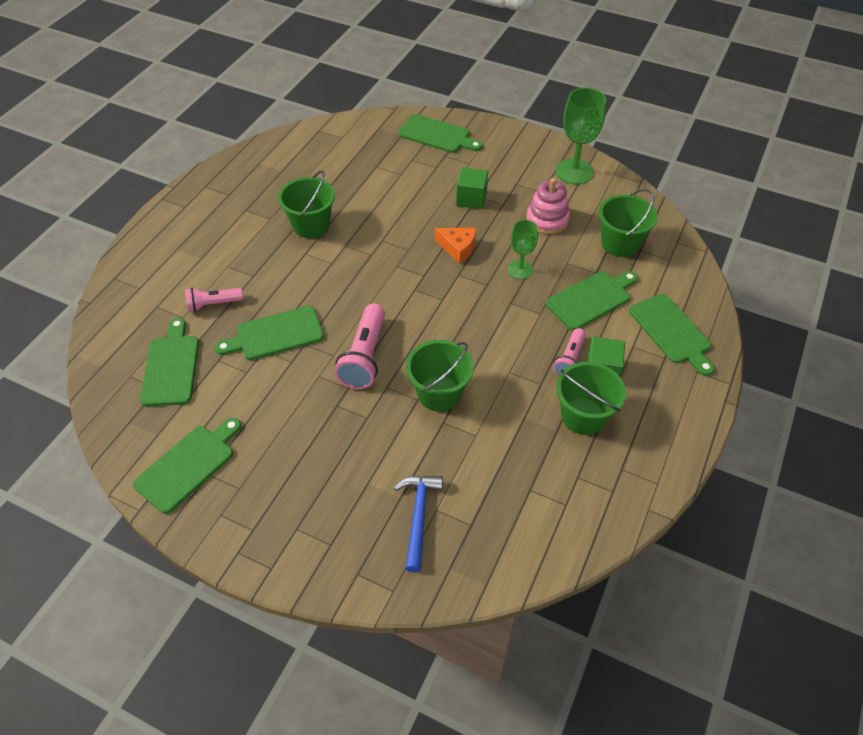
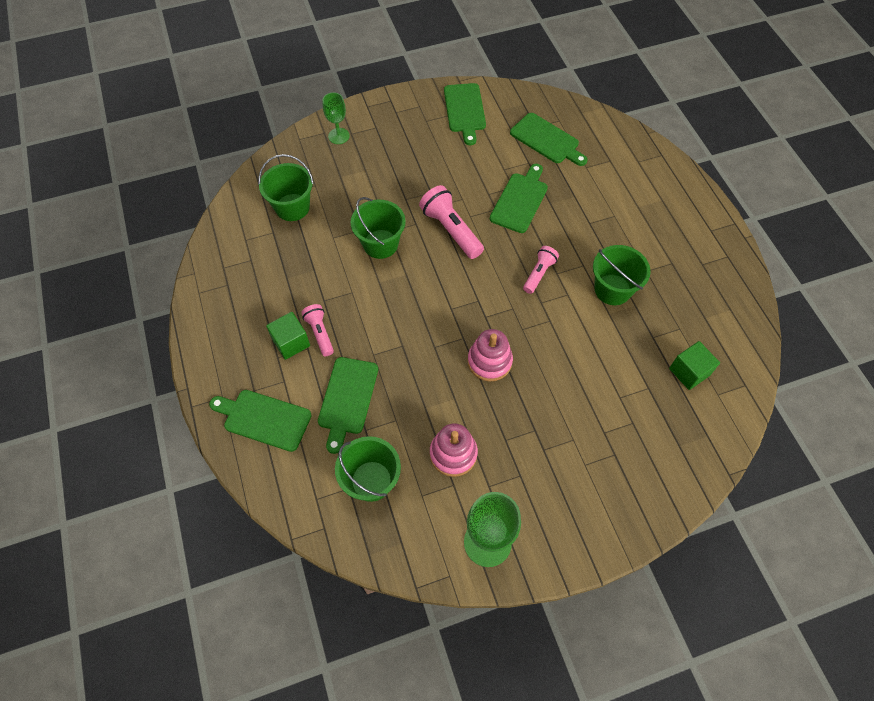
camera: 135 degrees right, 10 degrees up
pink flashlight [185,288,243,312] -> pink flashlight moved to [523,246,559,294]
blue hammer [394,476,443,572] -> none
green cutting board [398,114,482,153] -> none
orange cheese [435,228,476,264] -> pink stacking toy [468,329,513,381]
green cube [456,167,488,209] -> green cube moved to [669,341,720,390]
green goblet [508,220,538,279] -> green goblet moved to [323,92,350,144]
green bucket [556,362,626,435] -> green bucket moved to [258,154,314,221]

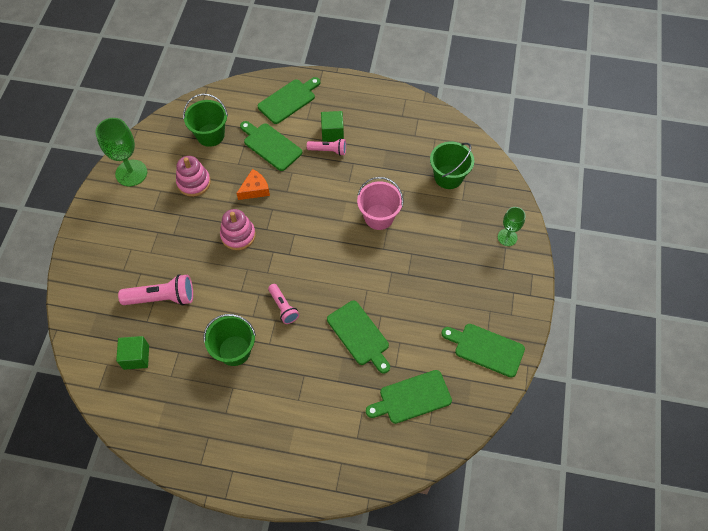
camera: 120 degrees right, 0 degrees up
green bucket [351,197,406,259] -> pink bucket [357,177,404,230]
pink flashlight [419,185,484,259] -> pink flashlight moved to [118,274,193,305]
none -> orange cheese [236,169,270,200]

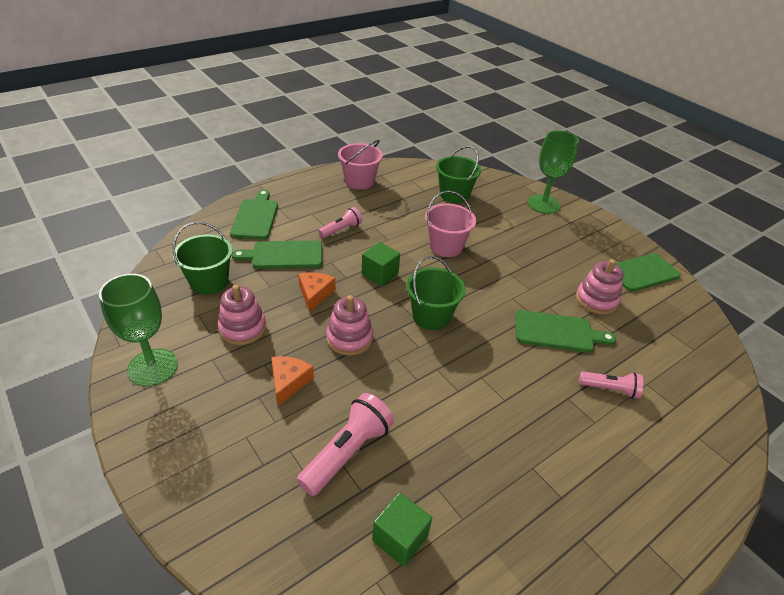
camera: 50 degrees left, 20 degrees down
green bucket [203,314,256,366] -> green bucket moved to [406,256,466,330]
pink flashlight [268,284,299,324] -> pink flashlight moved to [579,371,643,398]
green cube [321,111,344,142] -> green cube moved to [362,242,400,286]
green cutting board [366,370,452,424] -> none
green goblet [498,207,526,246] -> green goblet [527,130,579,214], size x1.66
none -> orange cheese [271,356,314,407]
none -> pink bucket [338,140,383,190]
none -> pink stacking toy [576,259,623,315]

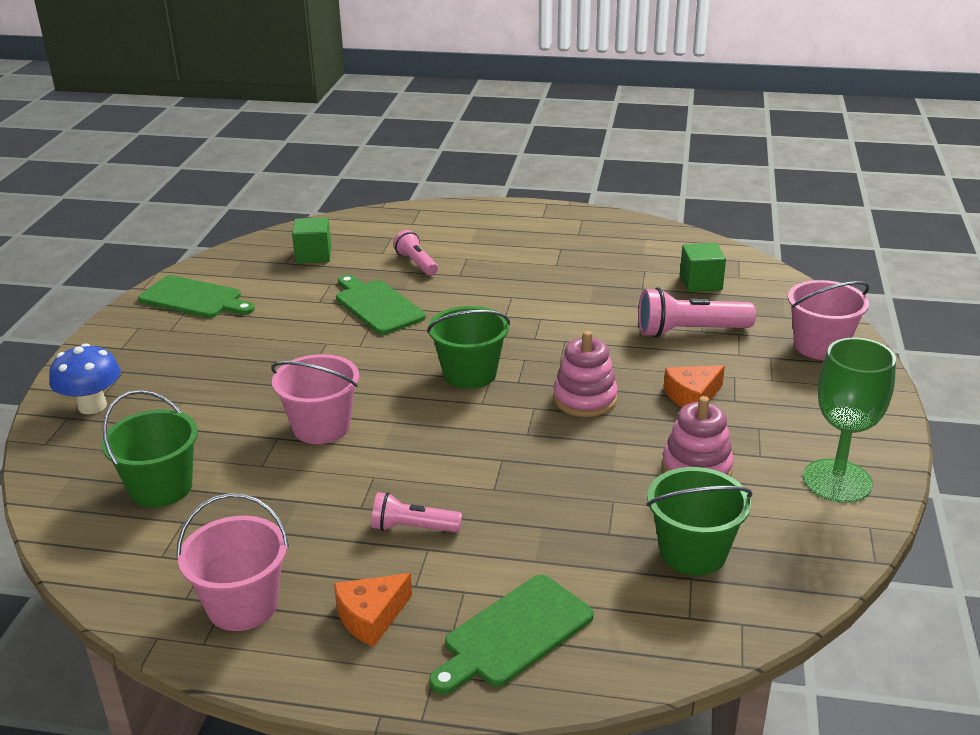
camera: 130 degrees left, 10 degrees down
green cutting board [232,240,322,269] -> none
orange cheese [298,272,336,312] -> orange cheese moved to [334,573,412,647]
green cube [362,242,400,286] -> green cube moved to [292,217,331,264]
green goblet [527,130,579,214] -> blue mushroom [49,343,120,414]
pink stacking toy [576,259,623,315] -> none
none -> pink bucket [788,280,870,360]

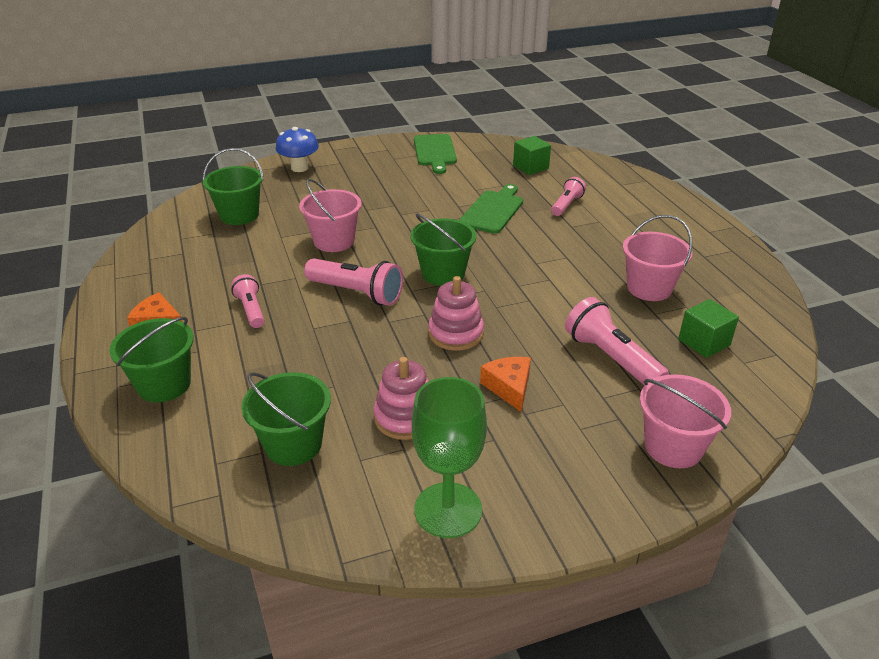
camera: 60 degrees right, 5 degrees up
pink bucket [176,493,289,631] -> pink bucket moved to [623,215,692,301]
green cutting board [429,575,594,694] -> green bucket [109,317,194,402]
orange cheese [664,365,725,407] -> orange cheese turned 45 degrees clockwise [480,357,531,412]
none -> pink flashlight [304,258,403,306]

